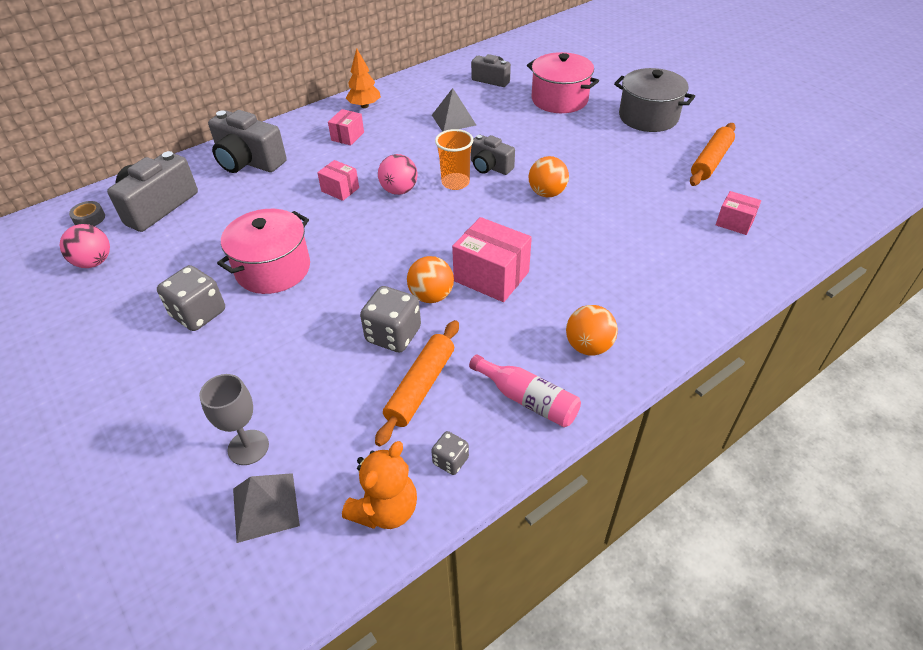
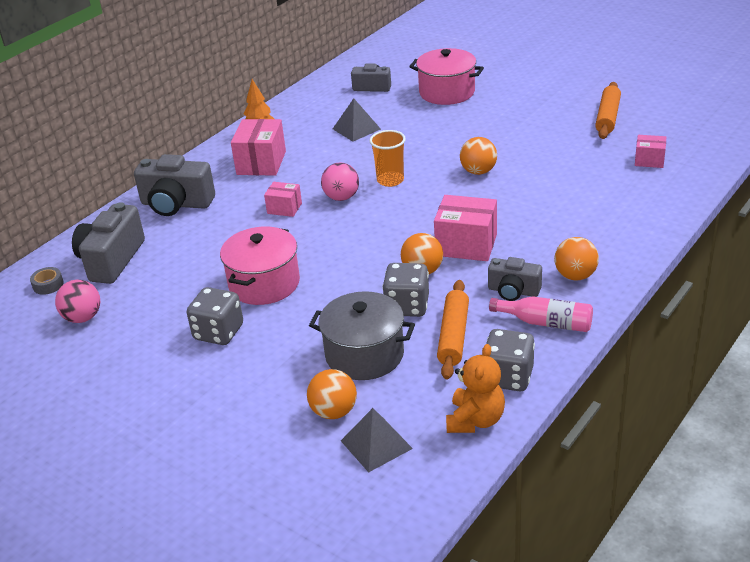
camera: 15 degrees left, 10 degrees down
grey goblet [199,374,269,465] -> orange ball [307,369,357,419]
pink box [328,109,364,145] -> pink box [231,119,286,176], size x1.75
grey dice [431,431,469,475] -> grey dice [486,329,535,391], size x1.85
grey camera [471,135,515,175] -> grey camera moved to [488,257,542,301]
grey pot [614,68,695,132] -> grey pot moved to [309,291,415,380]

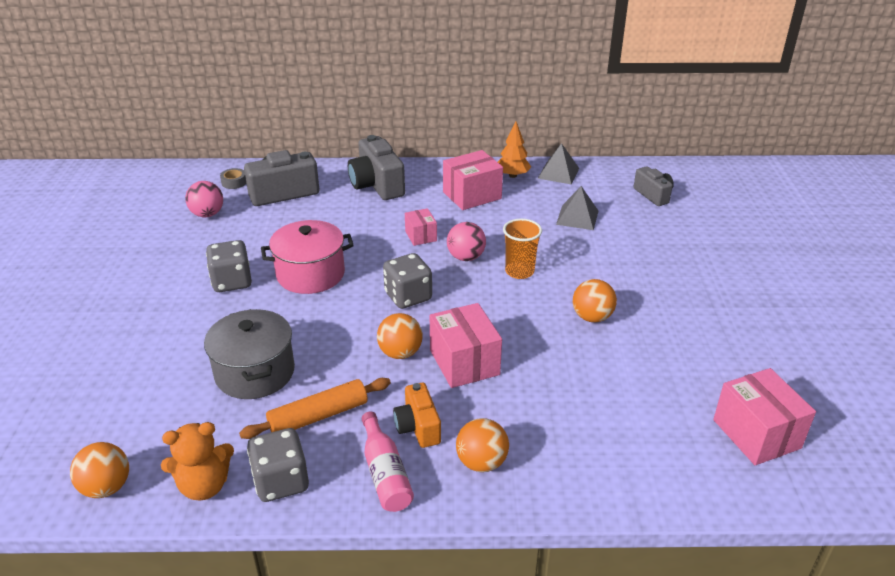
camera: 50 degrees right, 0 degrees up
orange ball [307,369,357,419] -> orange ball moved to [70,442,129,498]
grey pyramid [341,408,413,473] -> grey pyramid moved to [538,143,579,184]
grey dice [382,263,429,317] -> grey dice moved to [383,253,432,309]
pink pot [409,48,484,105] -> none
grey camera [488,257,542,301] -> orange camera [393,383,441,448]
orange rolling pin [595,82,621,139] -> none
pink box [635,135,666,168] -> pink box [713,368,816,465], size x1.75

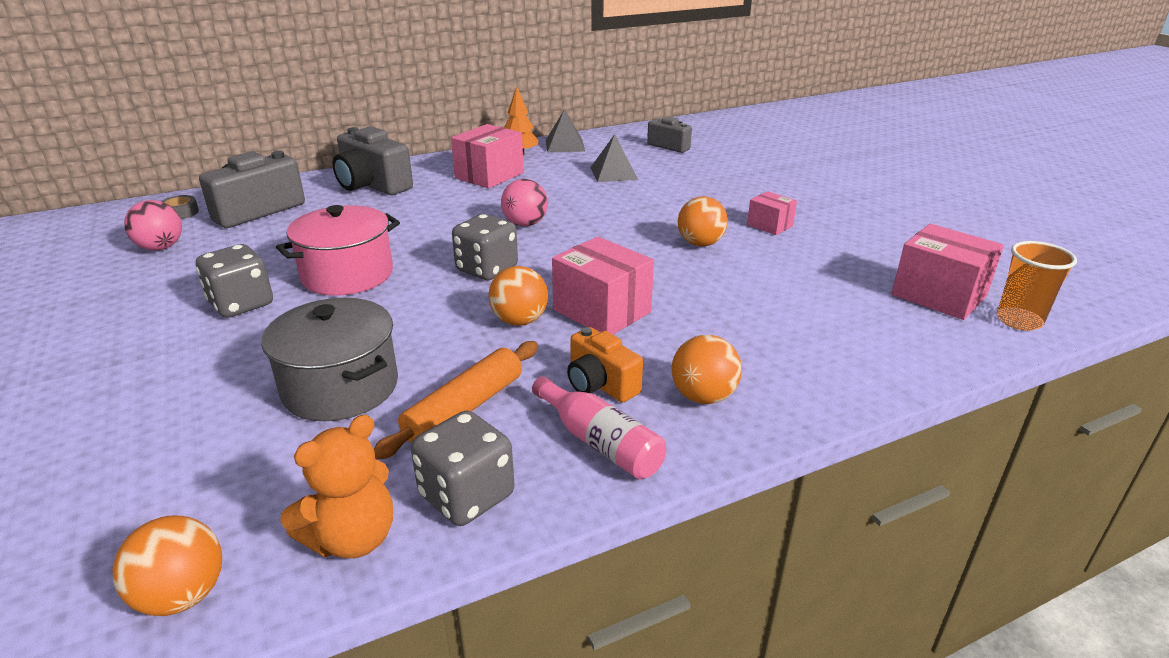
camera: 25 degrees left, 5 degrees down
pink box [405,208,437,246] -> pink box moved to [747,191,797,235]
orange cup [503,219,542,279] -> orange cup moved to [997,241,1077,331]

